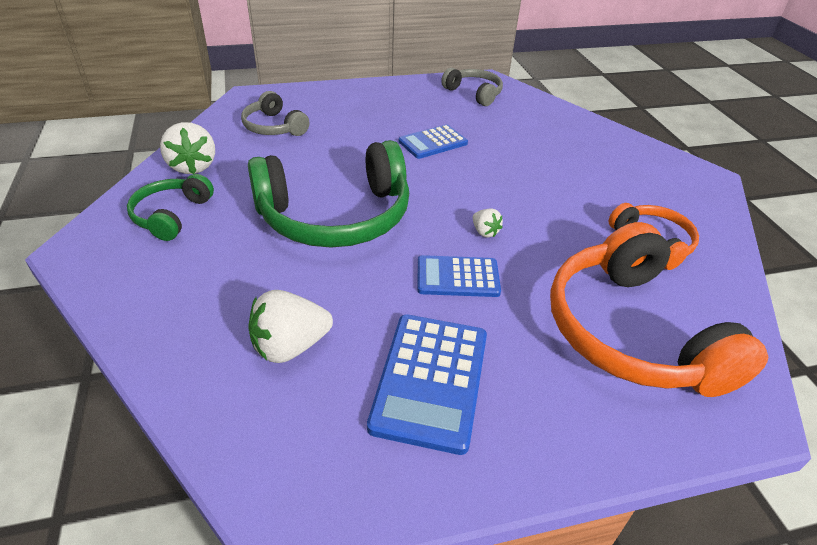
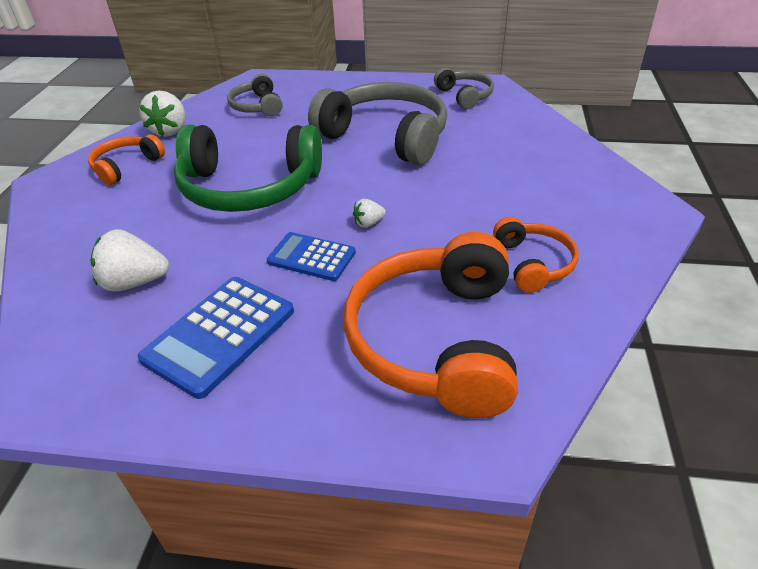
camera: 25 degrees right, 0 degrees up
green headphones [127,174,214,241] -> orange headphones [88,134,165,185]
blue calculator [399,124,468,159] -> grey headphones [308,82,447,165]
white strawberry [473,208,503,238] -> white strawberry turned 75 degrees clockwise [353,199,386,228]

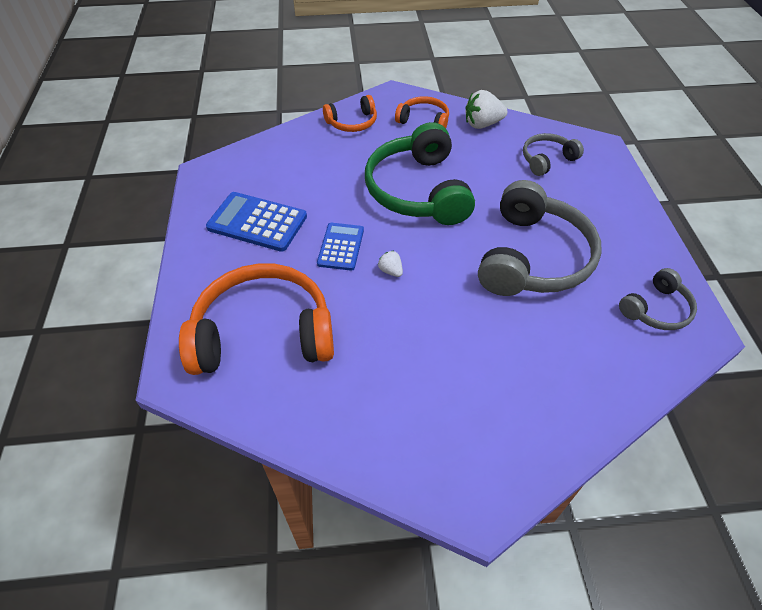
camera: 75 degrees right, 10 degrees up
white strawberry [91,229,169,292] -> none
orange headphones [493,217,579,293] -> orange headphones moved to [323,95,377,132]

